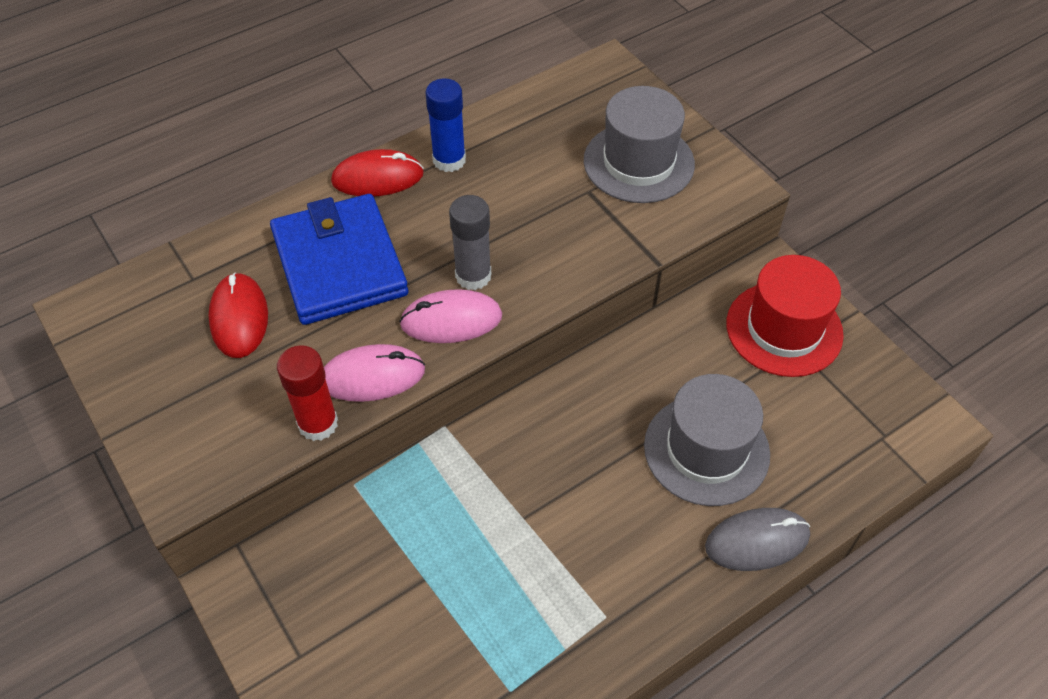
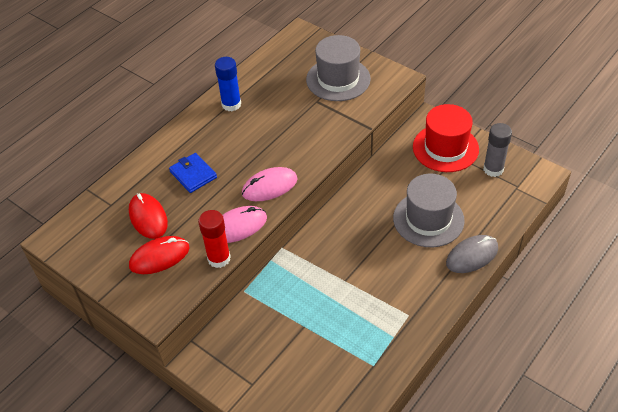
camera: 15 degrees left, 5 degrees down
blue wallet [270,194,408,325] -> blue wallet [169,153,217,193], size x0.51
red mouse [331,149,424,196] -> red mouse moved to [129,236,190,274]
grey glue stick [449,195,492,290] -> grey glue stick moved to [483,123,512,177]

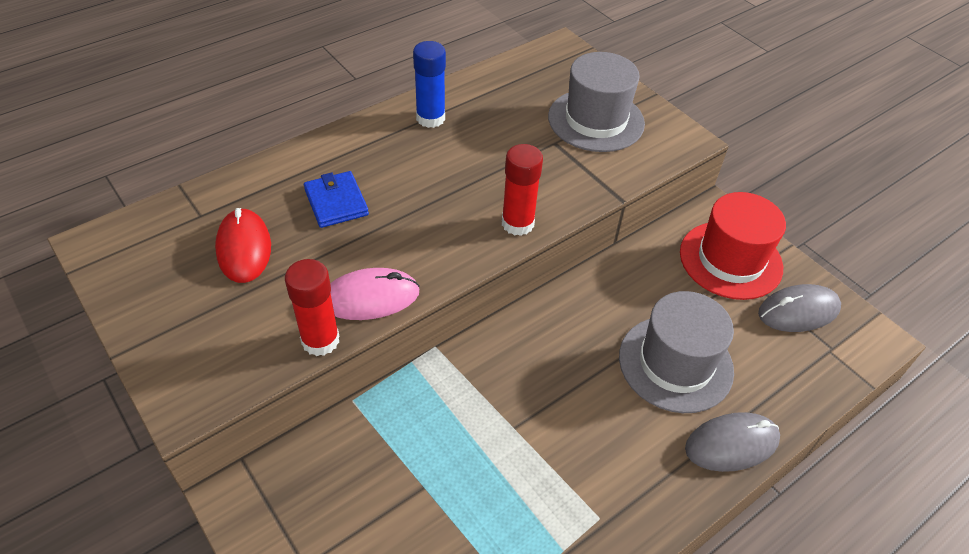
camera: 10 degrees right, 0 degrees up
red mouse [129,236,190,274] -> none
pink mouse [242,167,298,201] -> none
grey glue stick [483,123,512,177] -> grey mouse [758,284,841,332]
none -> red glue stick [502,144,543,236]

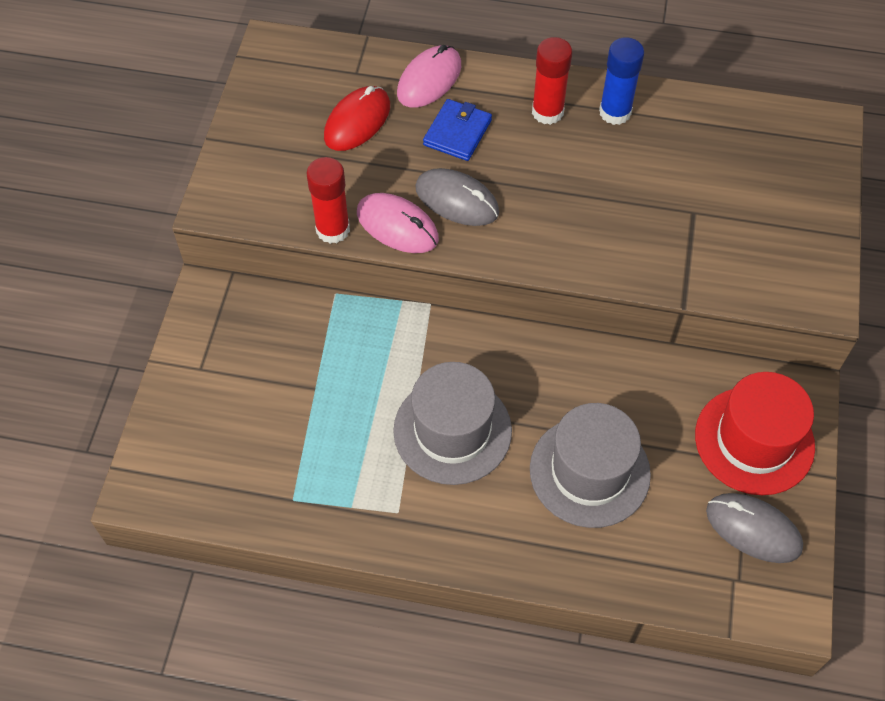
camera: 50 degrees right, 10 degrees up
red glue stick [502,144,543,236] -> red glue stick moved to [532,37,572,125]
grey hat [548,52,645,152] -> grey hat moved to [393,362,512,485]
grey mouse [685,412,780,472] -> grey mouse moved to [415,168,499,226]
none -> pink mouse [397,45,461,107]

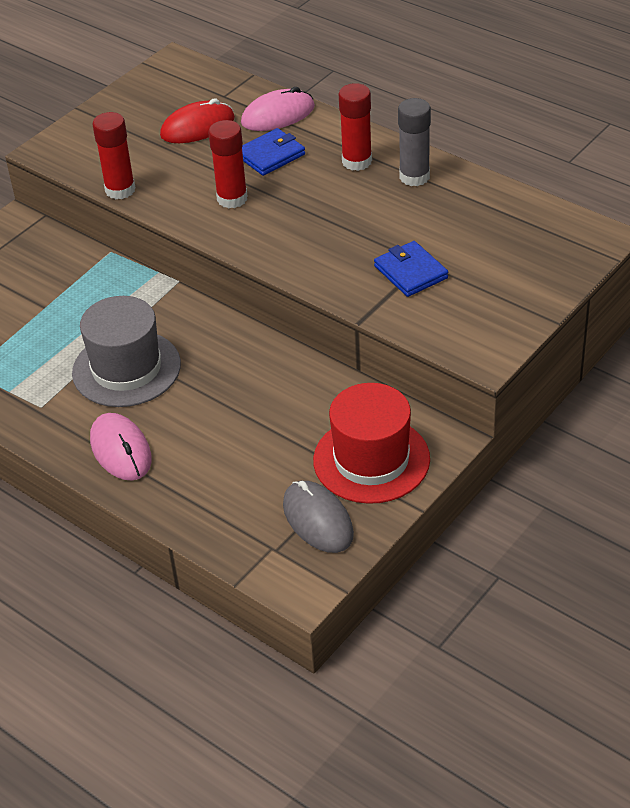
camera: 30 degrees right, 15 degrees down
pink mouse [357,193,439,253] -> pink mouse moved to [90,413,152,480]
grey mouse [415,168,499,226] -> red glue stick [208,120,248,208]
grey hat [530,403,651,528] -> none
blue glue stick [599,37,644,125] -> grey glue stick [398,98,431,186]
none -> blue wallet [374,241,448,297]

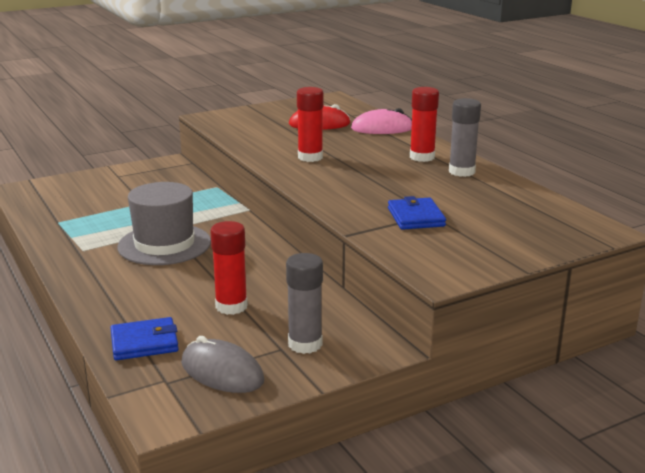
camera: 20 degrees right, 20 degrees down
pink mouse [90,413,152,480] -> none
red glue stick [92,112,136,199] -> red glue stick moved to [210,221,248,315]
blue wallet [242,128,305,176] -> blue wallet moved to [110,317,179,360]
grey mouse [283,481,354,553] -> grey mouse turned 45 degrees counterclockwise [181,336,264,393]
red hat [313,383,430,504] -> grey glue stick [286,253,323,354]

